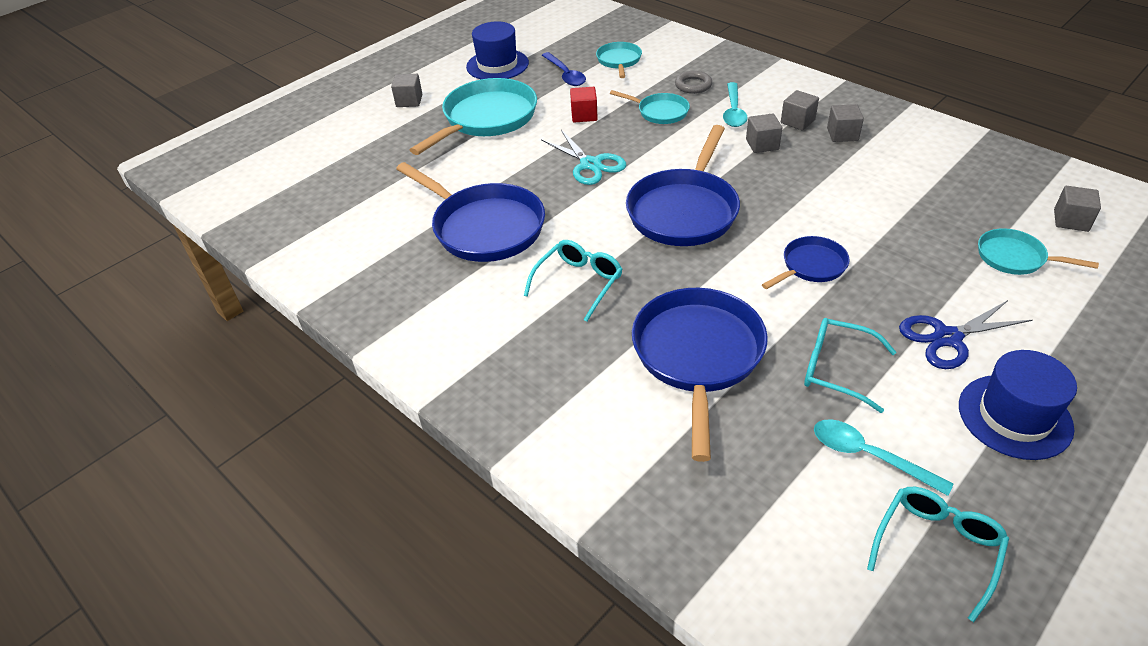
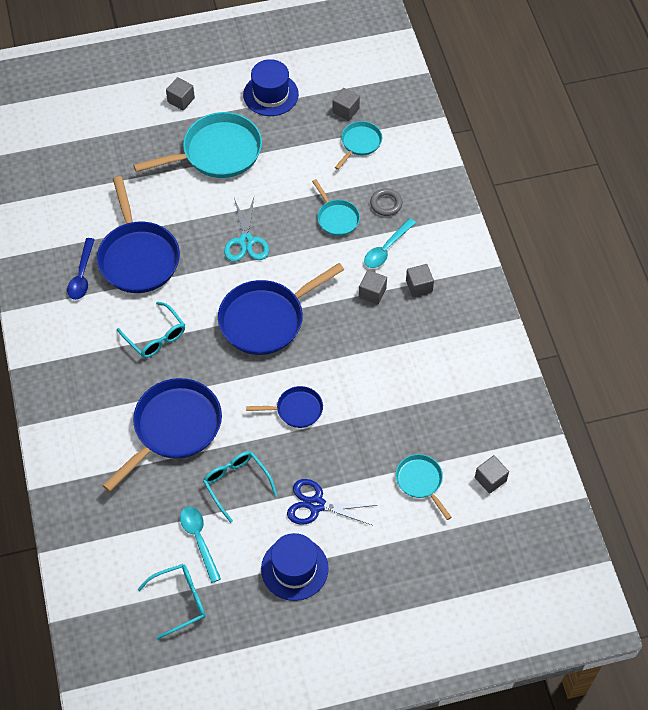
camera: 30 degrees right, 15 degrees up
turquoise glasses [524,240,623,322] -> turquoise glasses turned 75 degrees clockwise [117,302,185,358]
blue spoon [542,52,586,86] -> blue spoon moved to [67,238,95,300]
red cube [570,87,598,123] -> none
grey cube [827,104,864,142] -> grey cube moved to [333,88,360,121]

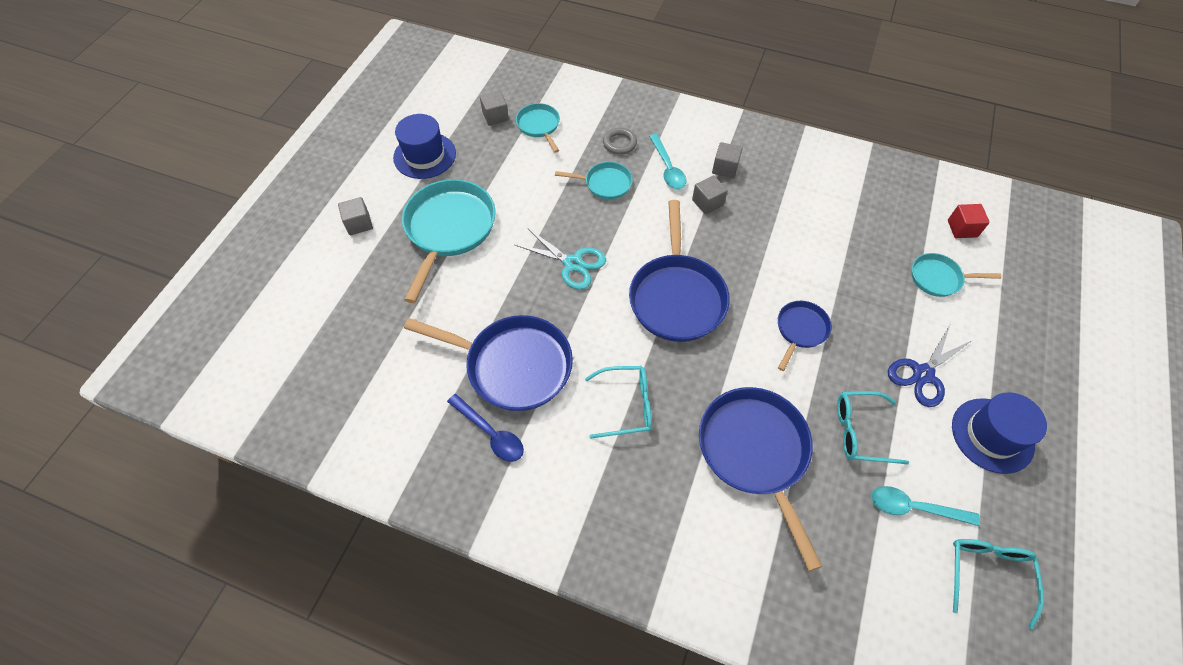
camera: 55 degrees left, 0 degrees up
grey cube [475,455,509,494] -> red cube [948,204,990,238]

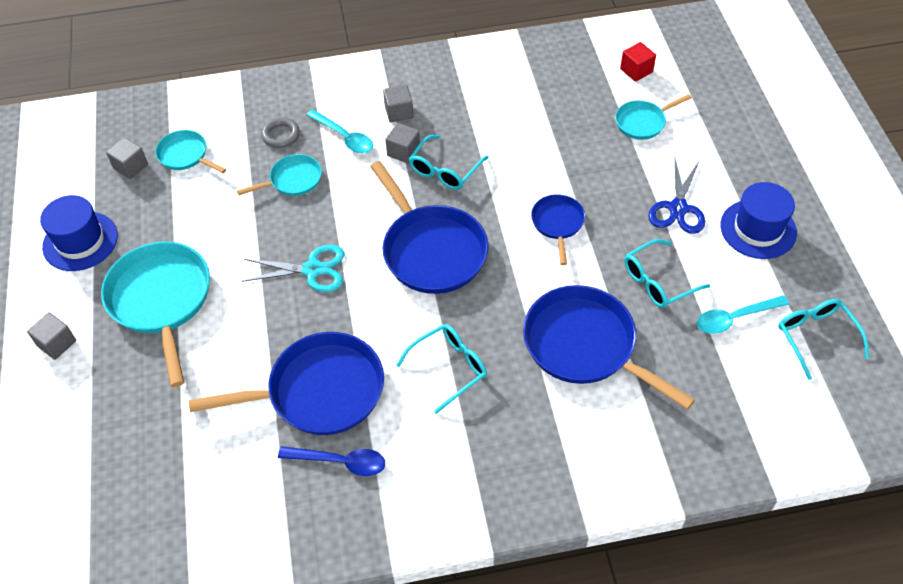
camera: 30 degrees left, 5 degrees down
none -> turquoise glasses [409,135,489,190]

